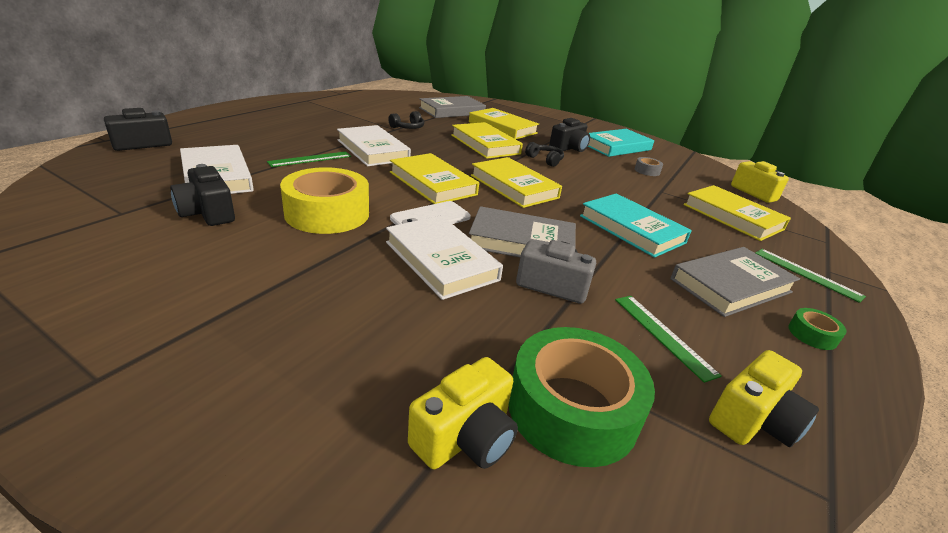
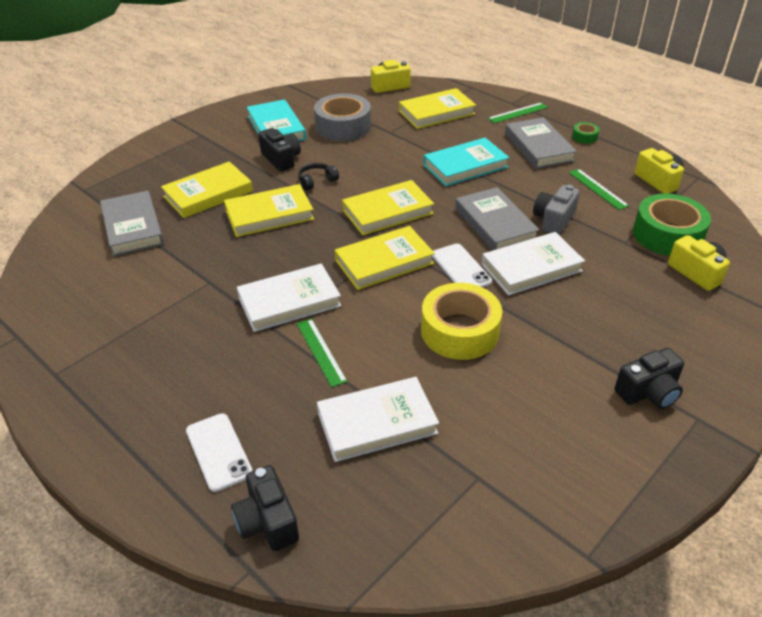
camera: 75 degrees left, 10 degrees up
black camera [170,164,235,226] -> black camera moved to [615,348,684,409]
black headphones [388,111,424,129] -> none
grey book [469,206,576,257] -> grey book turned 45 degrees counterclockwise [455,187,539,251]
green ruler [615,296,722,383] -> green ruler turned 75 degrees clockwise [569,169,629,210]
grey tape [635,157,663,176] -> grey tape [314,93,371,141], size x2.28
none -> white phone [186,413,253,492]

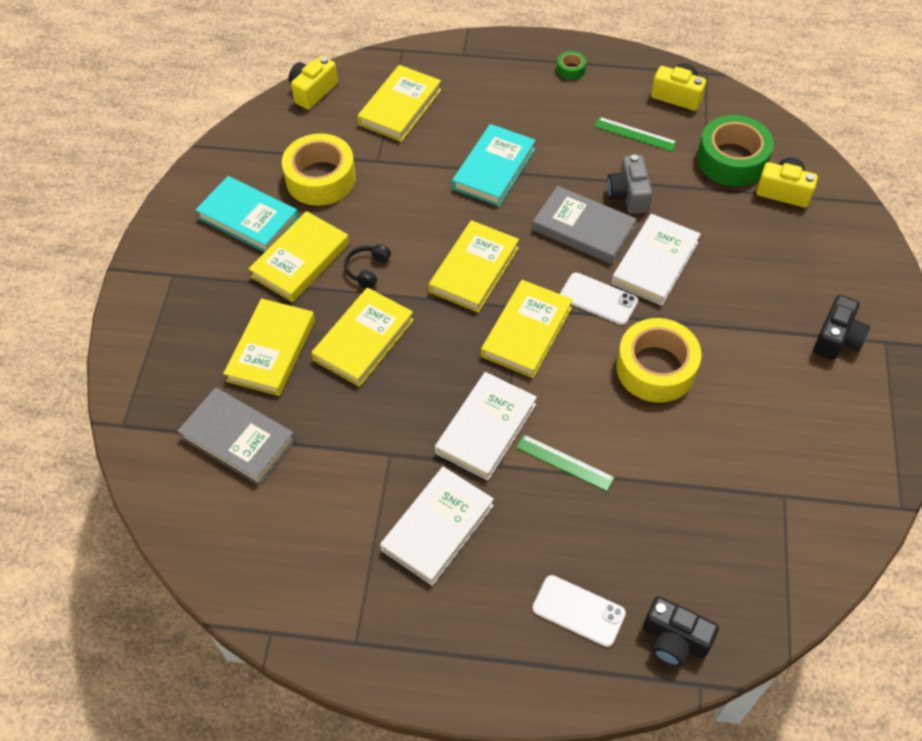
camera: 35 degrees left, 15 degrees up
black camera [259,128,301,171] -> yellow book [249,211,349,302]
grey tape [314,93,371,141] -> yellow tape [282,133,356,206]
white book [317,377,439,462] -> white book moved to [380,466,494,586]
green ruler [488,103,548,123] -> none
grey book [505,117,577,169] -> none

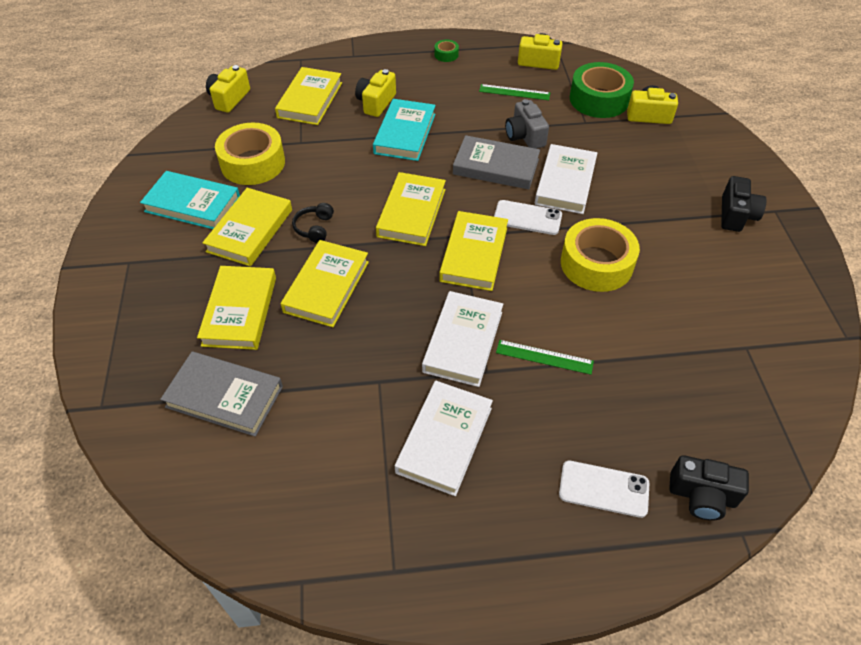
camera: 15 degrees left, 5 degrees down
none -> yellow camera [355,69,396,117]

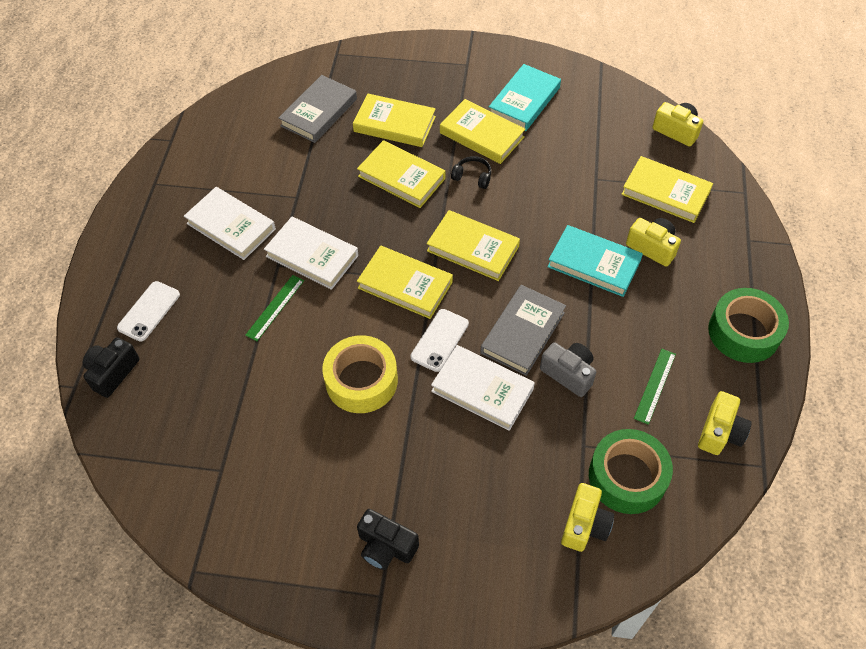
camera: 105 degrees right, 5 degrees up
yellow tape [215,123,285,185] -> none
green tape [434,40,459,62] -> green tape [708,288,789,363], size x2.28
grey camera [505,99,549,149] -> grey camera turned 45 degrees clockwise [540,342,596,397]

